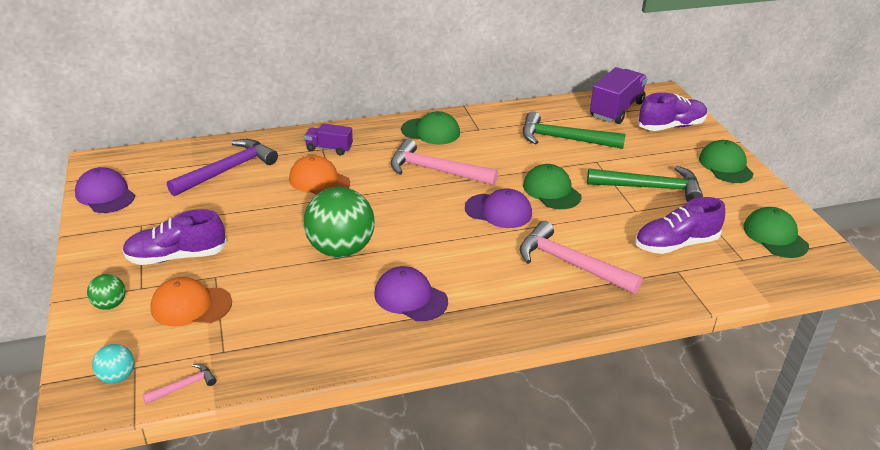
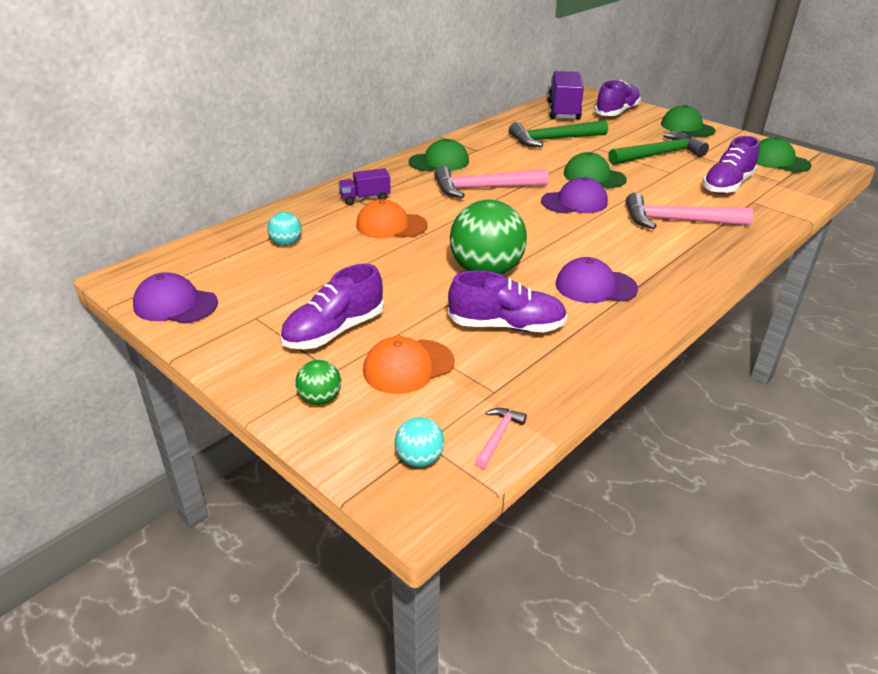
camera: 30 degrees left, 0 degrees up
purple hammer [167,139,278,196] -> turquoise ball [267,212,302,246]
none -> purple shoe [448,270,567,332]

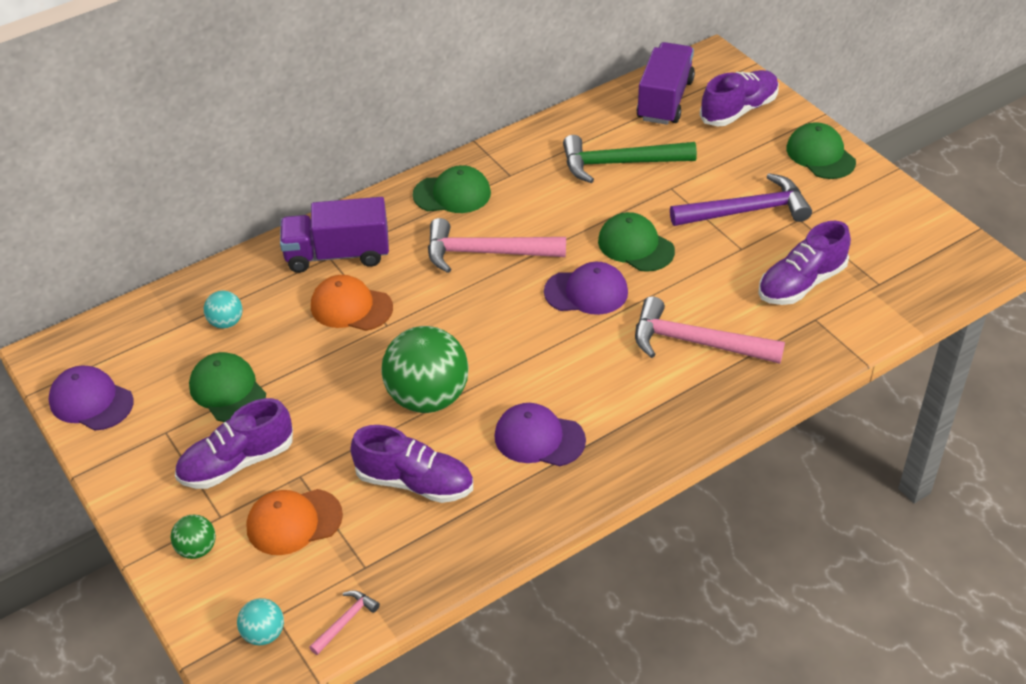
camera: 15 degrees right, 10 degrees up
purple truck [338,168,391,205] -> purple truck [280,197,389,273], size x1.77
green hammer [608,133,709,165] -> purple hammer [670,173,812,226]
green cap [756,137,812,172] -> green cap moved to [189,352,266,422]

